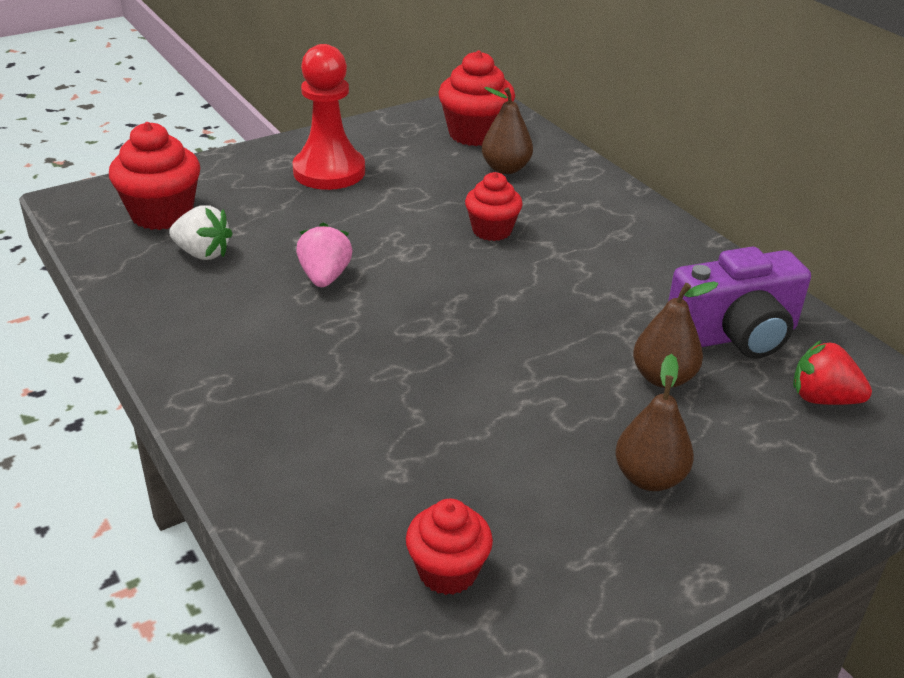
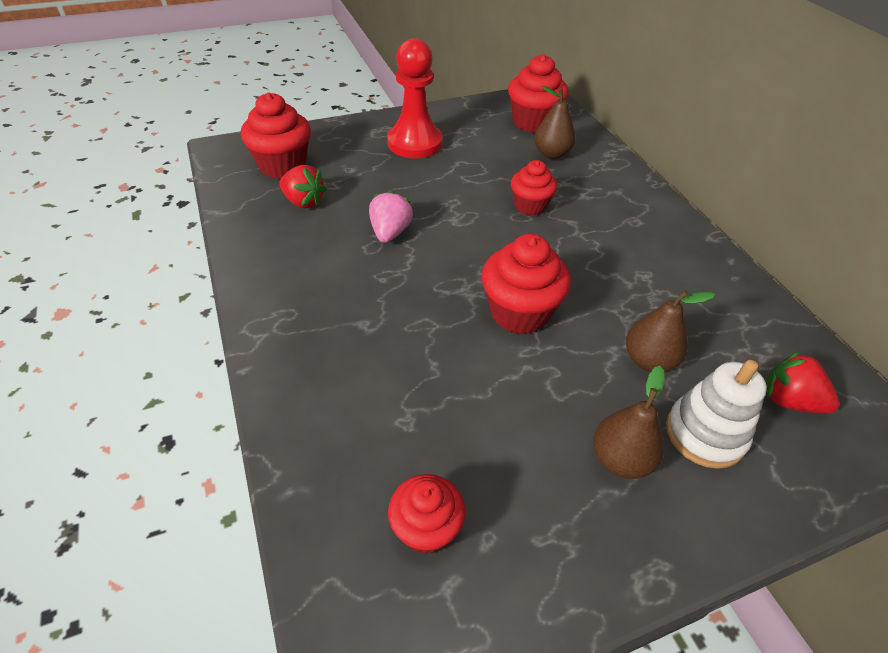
camera: 10 degrees right, 10 degrees up
white strawberry [169,205,233,260] -> red strawberry [279,165,327,208]
purple camera [668,246,811,359] -> none
none -> red cupcake [482,234,571,335]
none -> white stacking toy [666,360,767,469]

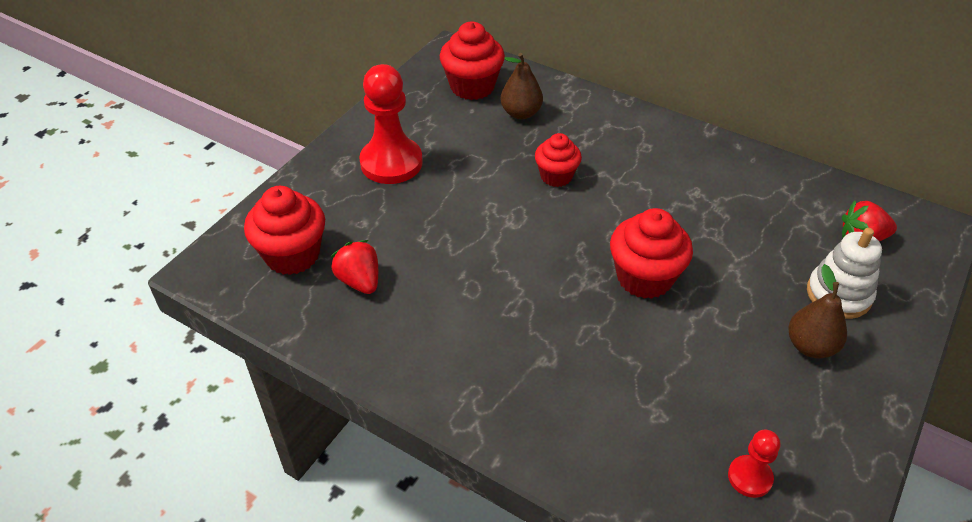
camera: 35 degrees left, 0 degrees up
red strawberry [279,165,327,208] -> red strawberry turned 120 degrees counterclockwise [331,240,378,294]
pink strawberry [369,190,413,243] -> none
red cupcake [388,474,466,554] -> red pawn [728,429,781,498]
brown pear [626,290,715,372] -> none

